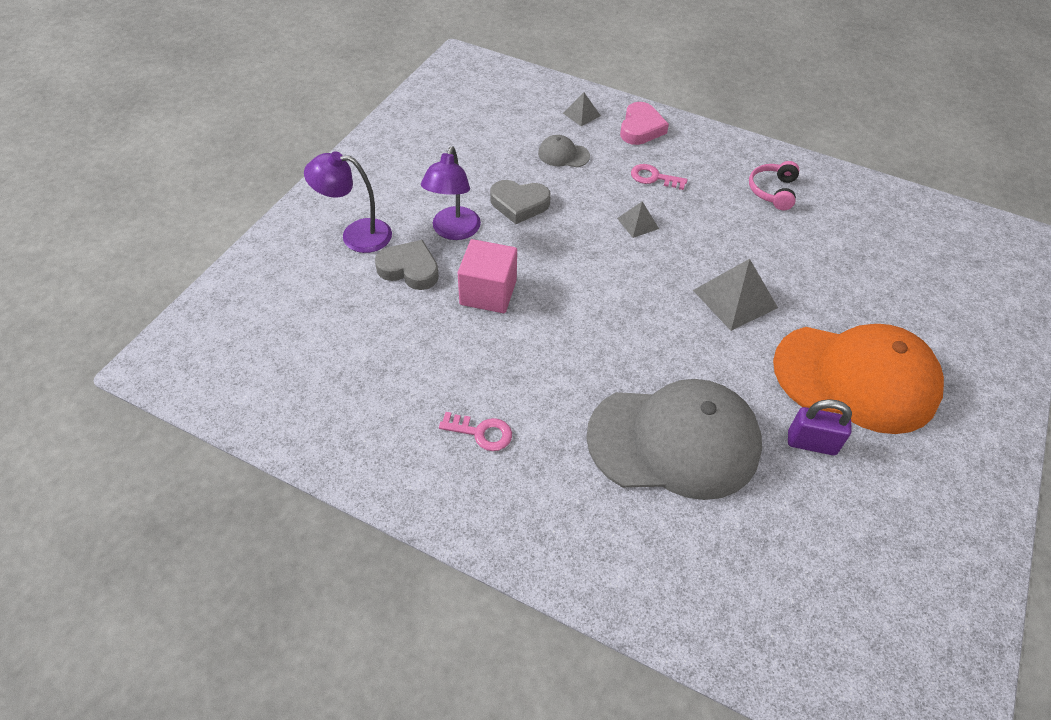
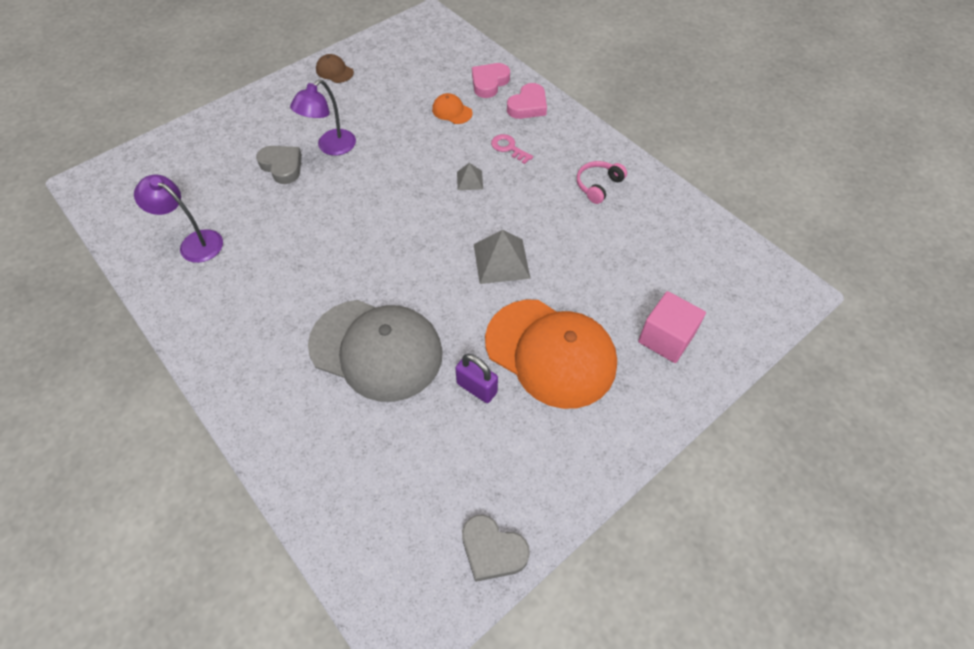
camera: 25 degrees right, 5 degrees up
purple lamp [304,151,392,253] -> purple lamp moved to [134,175,223,263]
pink key [439,412,512,451] -> none
pink cube [458,239,517,313] -> pink cube moved to [638,291,706,363]
grey heart [490,180,551,224] -> grey heart moved to [462,514,530,582]
grey cap [538,135,590,167] -> orange cap [432,93,472,124]
grey pyramid [563,93,601,126] -> pink heart [472,63,510,98]
none -> brown cap [316,54,354,83]

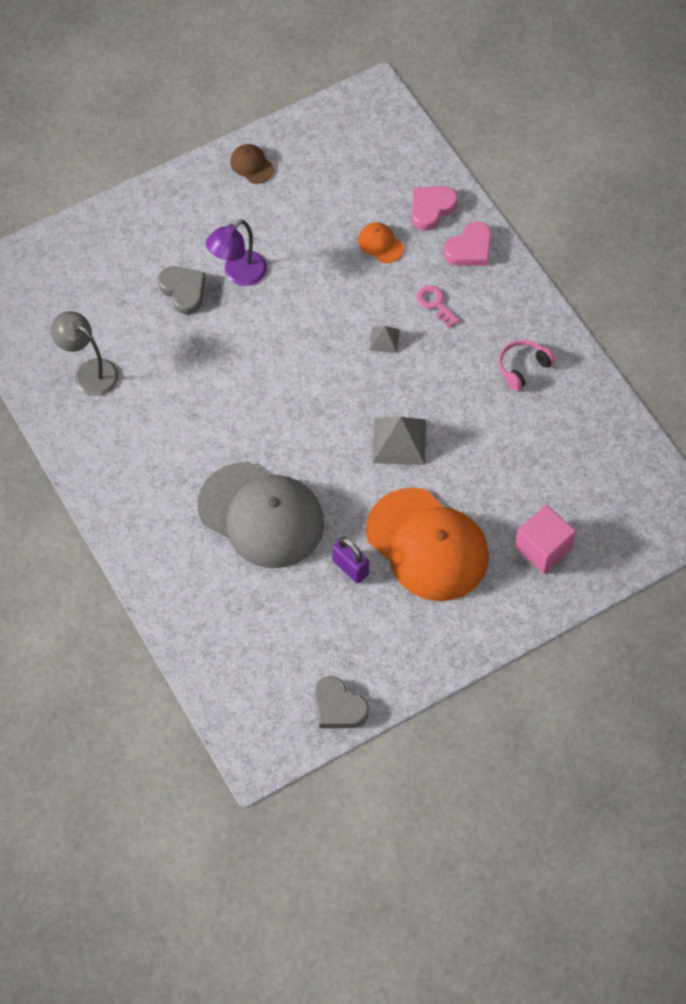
camera: 10 degrees right, 5 degrees up
purple lamp [134,175,223,263] -> grey lamp [51,311,119,396]

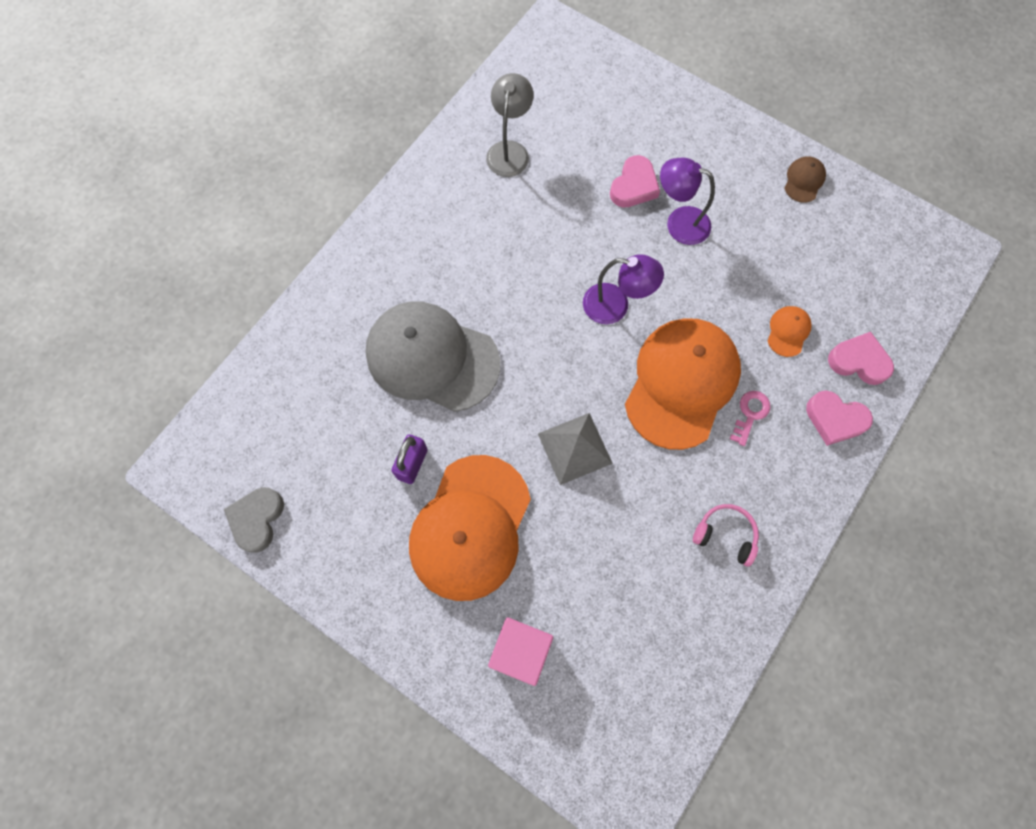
camera: 65 degrees right, 10 degrees up
grey heart [158,267,206,315] -> pink heart [610,155,660,207]
grey cap [197,462,324,568] -> grey cap turned 105 degrees clockwise [365,301,500,412]
grey pyramid [369,326,400,353] -> orange cap [625,318,741,450]
none -> purple lamp [583,254,664,324]

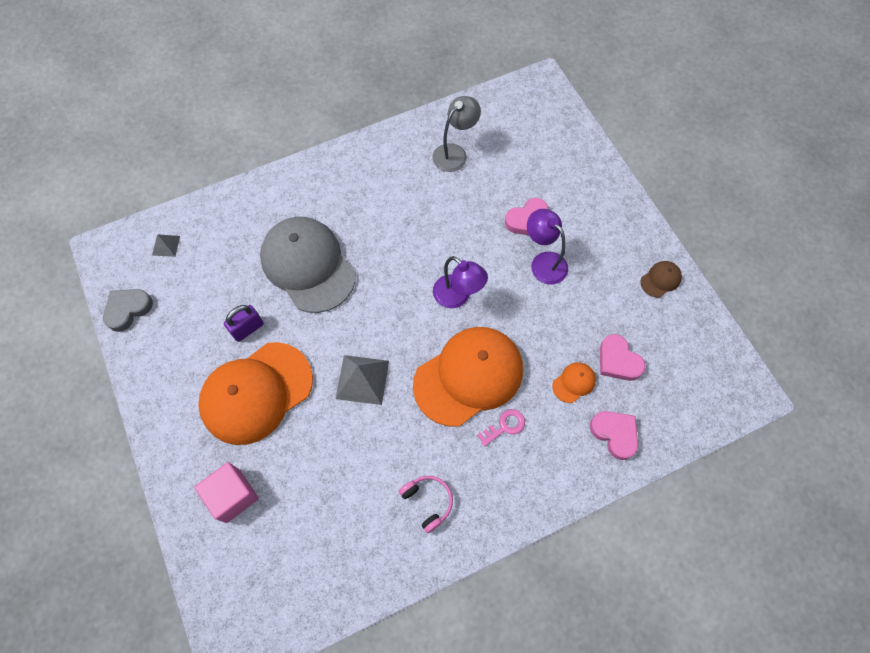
camera: 30 degrees right, 5 degrees down
pink heart [806,390,873,446] -> pink heart moved to [600,334,646,381]
none -> grey pyramid [152,234,180,257]

